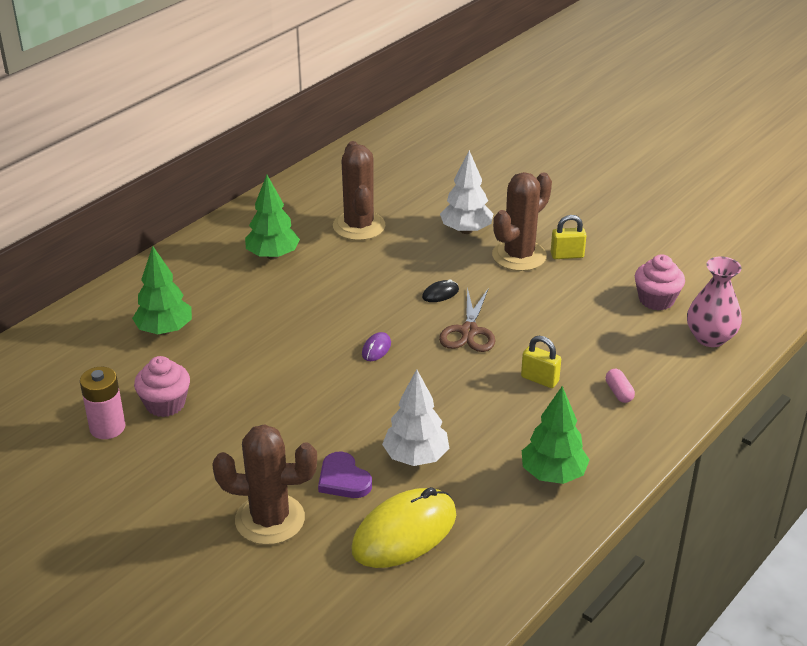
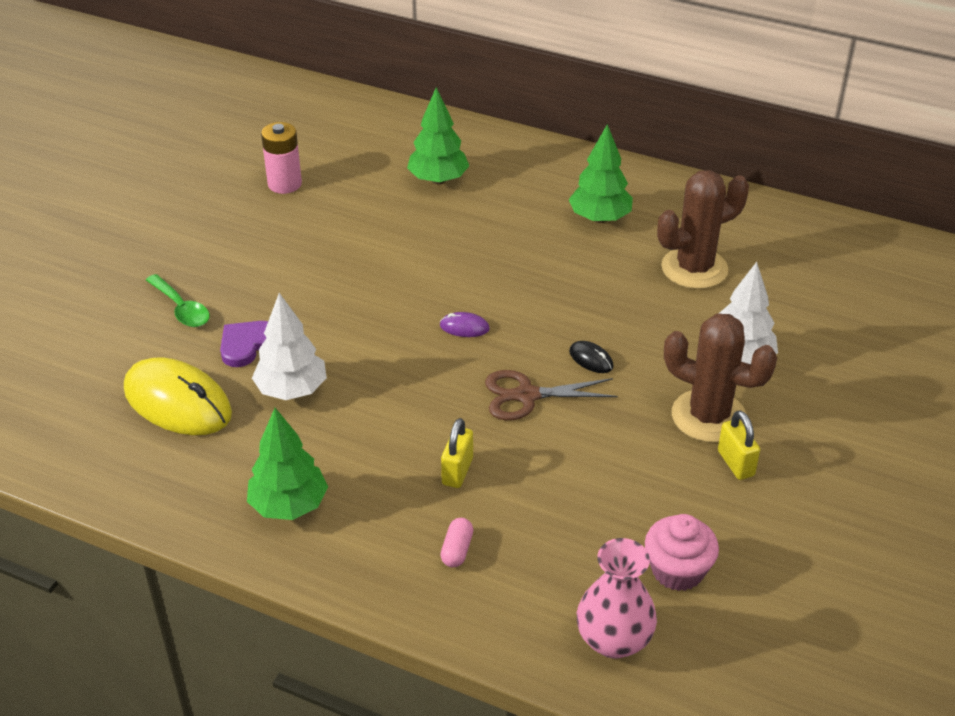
camera: 75 degrees right, 5 degrees up
pink cupcake [134,356,190,417] -> none
brown cactus [212,424,317,545] -> green spoon [146,274,210,327]
pink capsule [606,369,635,403] -> pink capsule turned 45 degrees counterclockwise [440,518,473,567]

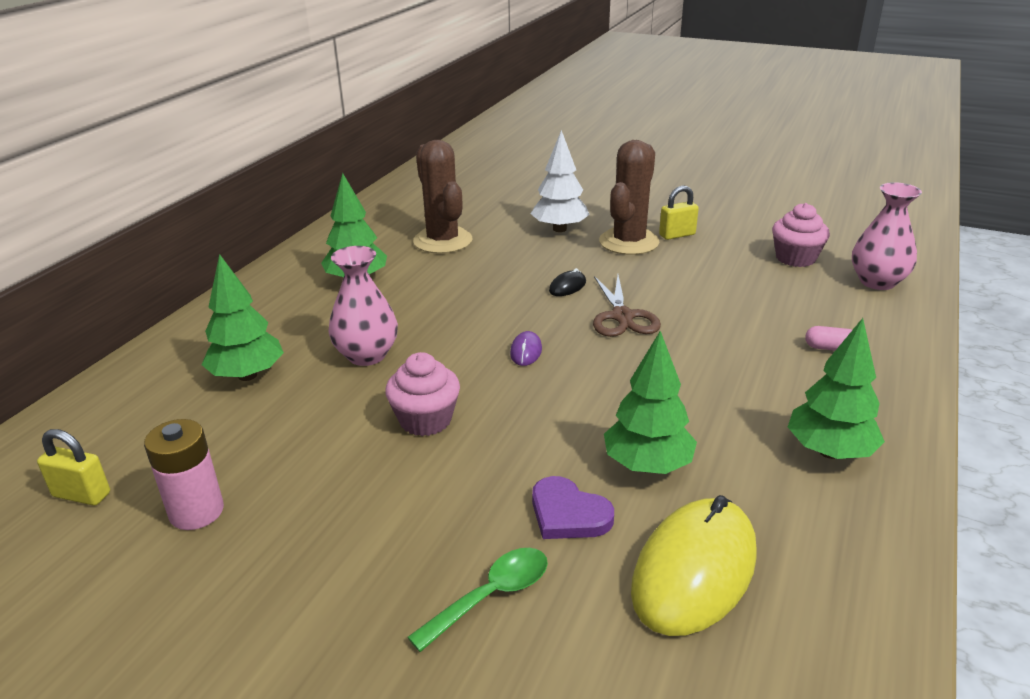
camera: 90 degrees left, 10 degrees down
white tree [252,293,327,400] -> green tree [604,331,697,474]
yellow padlock [441,418,473,488] -> yellow padlock moved to [37,429,110,506]
none -> pink vase [328,246,398,366]
none -> pink cupcake [385,352,460,436]

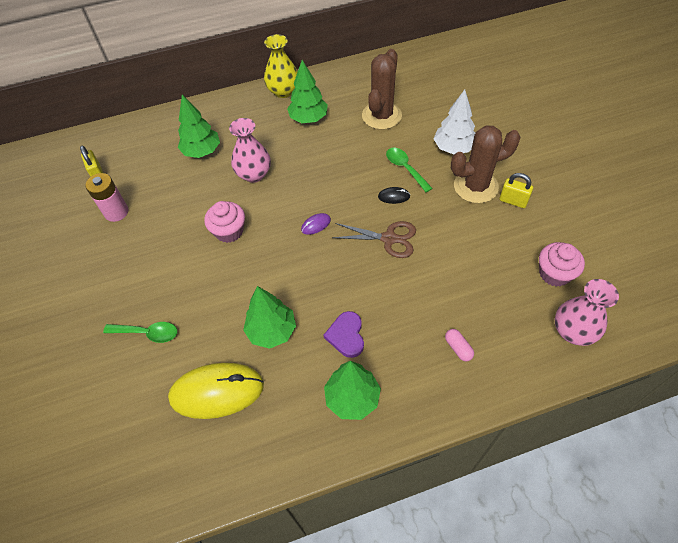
camera: 50 degrees right, 25 degrees up
purple heart [532,476,614,539] -> purple heart moved to [323,311,364,358]
brown scissors [593,275,661,337] -> brown scissors turned 120 degrees counterclockwise [332,221,416,258]
none -> yellow vase [264,34,298,98]
none -> green spoon [386,148,433,192]

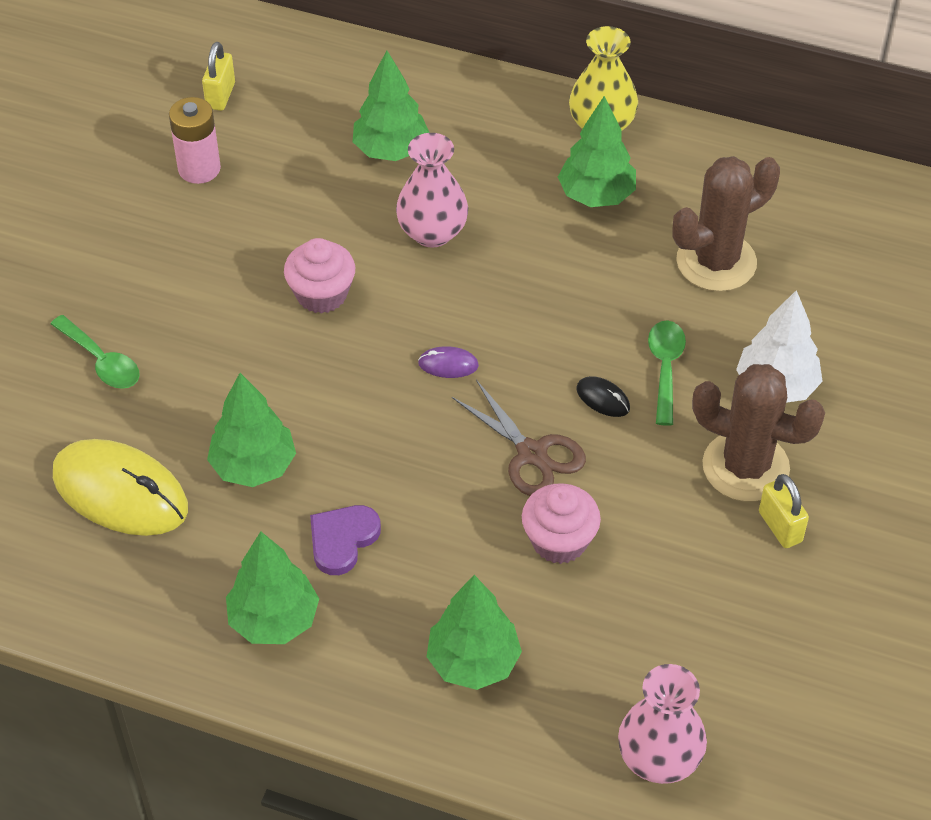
camera: 35 degrees right, 5 degrees down
pink capsule [445,329,474,361] -> green tree [427,575,522,690]
pink cupcake [539,242,585,287] -> pink cupcake moved to [522,483,601,564]

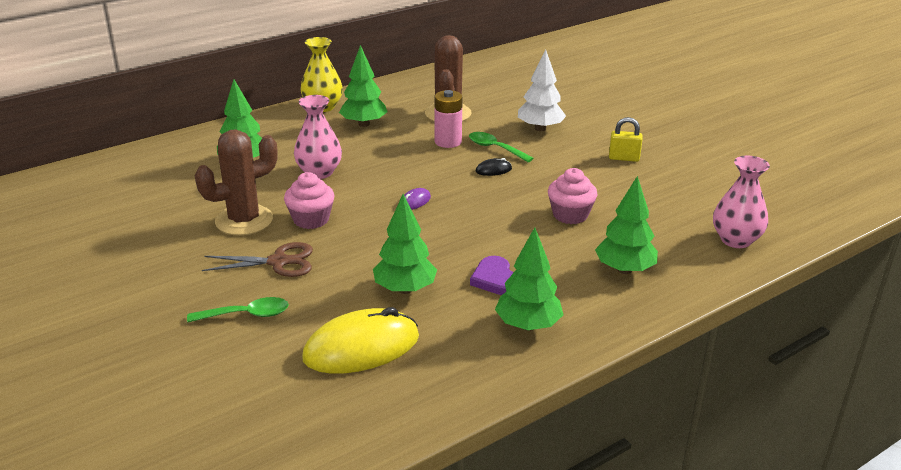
camera: 55 degrees left, 20 degrees down
pink battery [169,97,221,184] -> pink battery moved to [435,90,463,148]
yellow padlock [202,42,235,111] -> none
brown scissors [452,380,586,496] -> brown scissors moved to [202,242,313,277]
brown cactus [692,364,825,502] -> brown cactus moved to [195,129,278,236]

